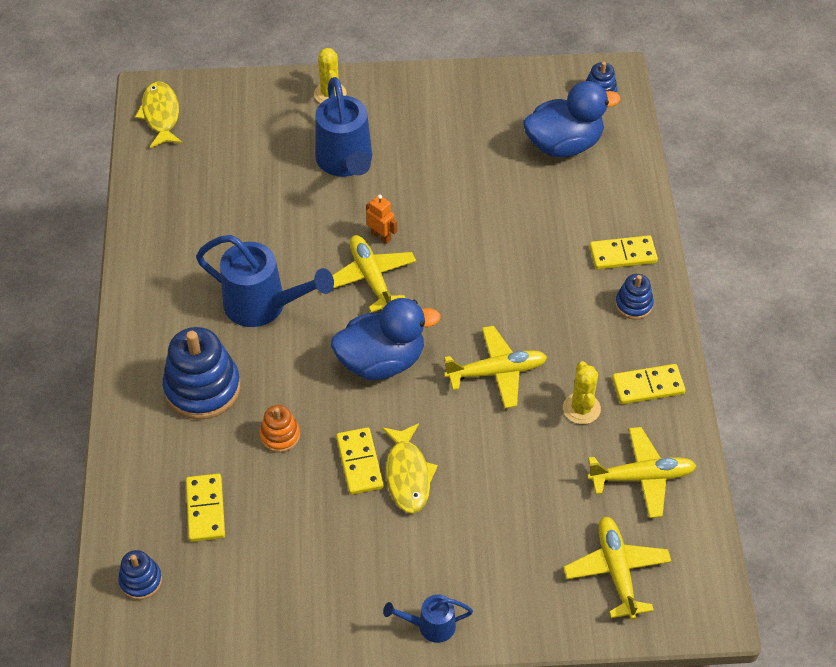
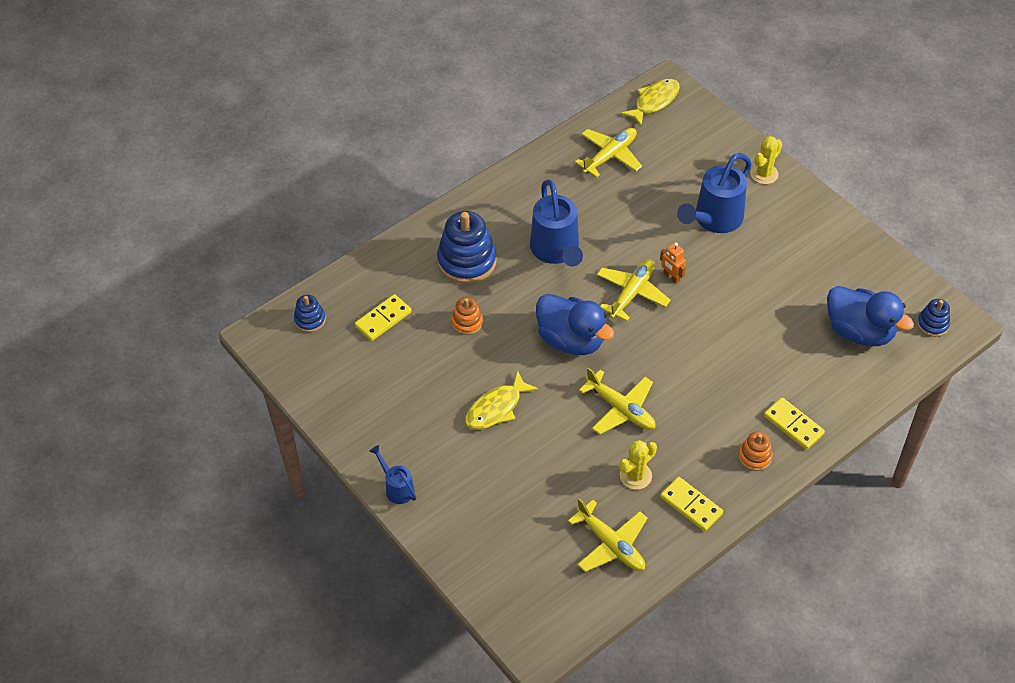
camera: 55 degrees right, 0 degrees up
yellow domino [336,428,384,495] -> none
orange robot [366,194,397,244] -> orange robot turned 135 degrees clockwise [660,243,686,284]
yellow plane [563,516,672,620] -> yellow plane moved to [575,128,642,178]
blue stacking toy [615,274,654,320] -> orange stacking toy [738,431,773,471]

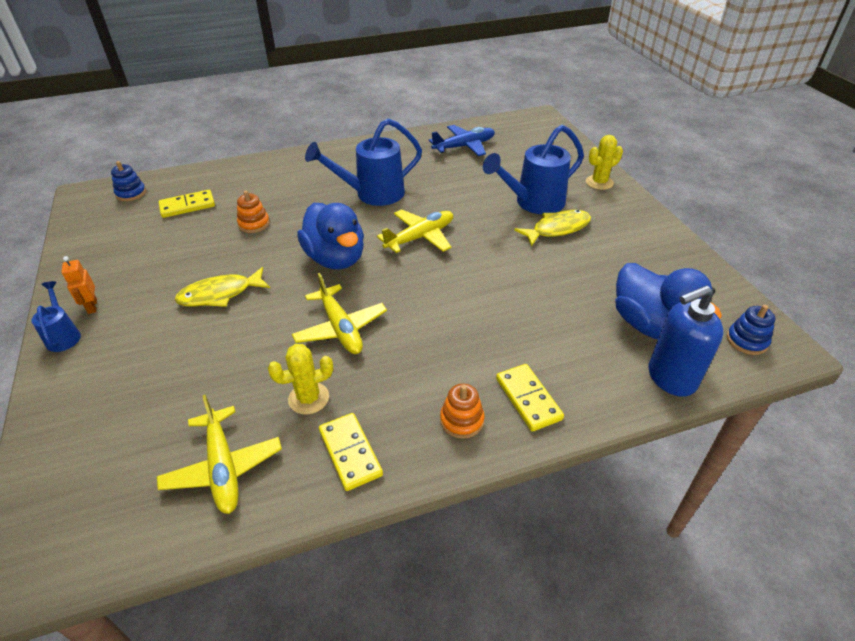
camera: 20 degrees right, 10 degrees down
blue stacking toy [437,211,497,284] -> none
blue watering can [530,180,583,267] -> blue watering can turned 60 degrees clockwise [305,118,422,206]
yellow plane [575,128,642,178] -> blue plane [429,125,495,156]
yellow fish [621,79,680,126] -> yellow fish moved to [514,210,591,246]
orange robot [660,243,686,284] -> orange robot moved to [61,256,97,314]
none -> blue soap dispenser [648,285,724,397]

